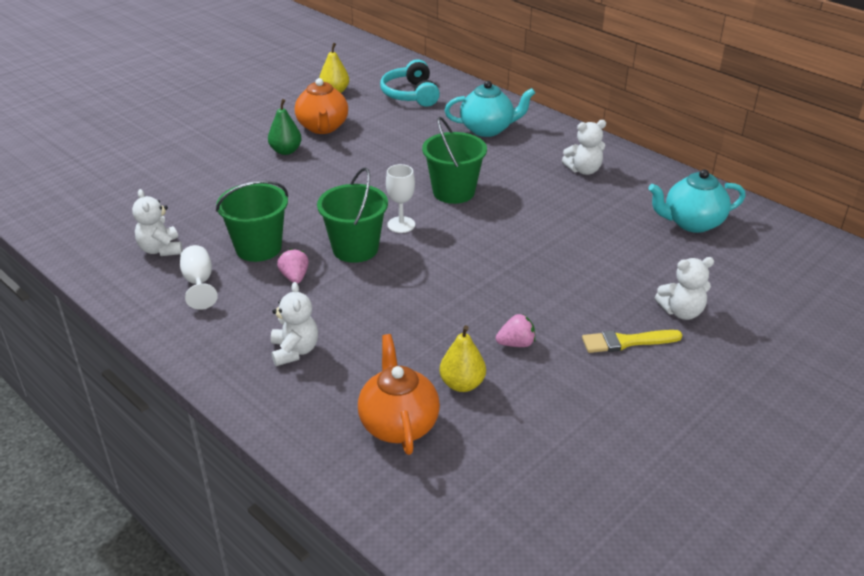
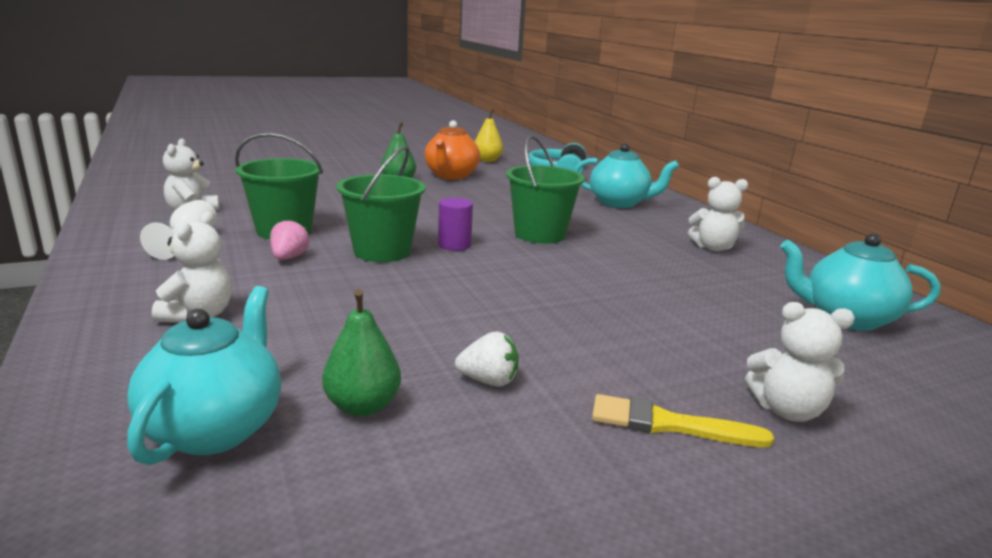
camera: 20 degrees right, 15 degrees down
orange teapot [358,334,440,455] -> turquoise teapot [127,286,281,465]
white goblet [386,164,415,233] -> purple cylinder [438,198,473,251]
yellow pear [440,325,486,392] -> green pear [322,289,401,416]
pink strawberry [496,314,535,347] -> white strawberry [455,332,519,387]

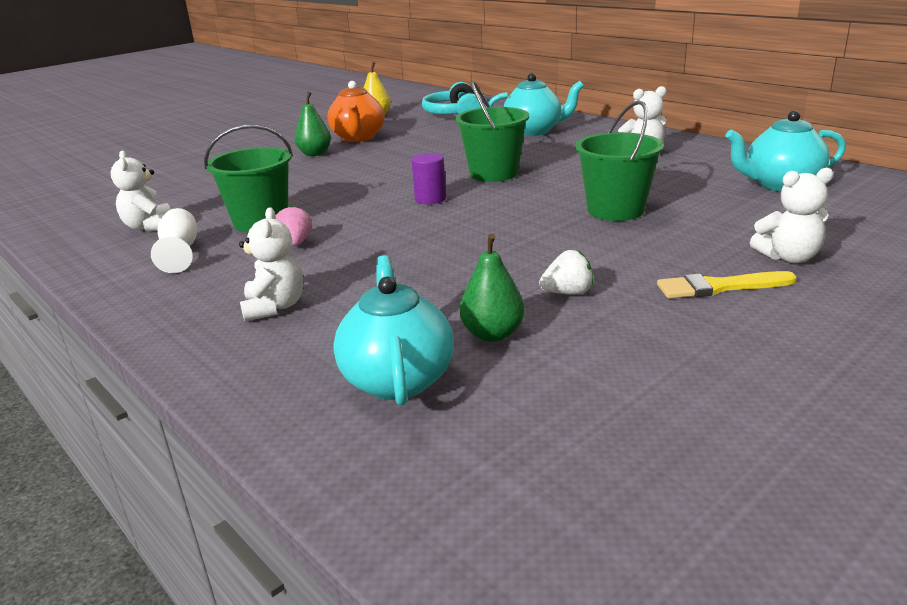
camera: 15 degrees left, 5 degrees up
green bucket [336,146,426,262] -> green bucket moved to [575,100,664,221]

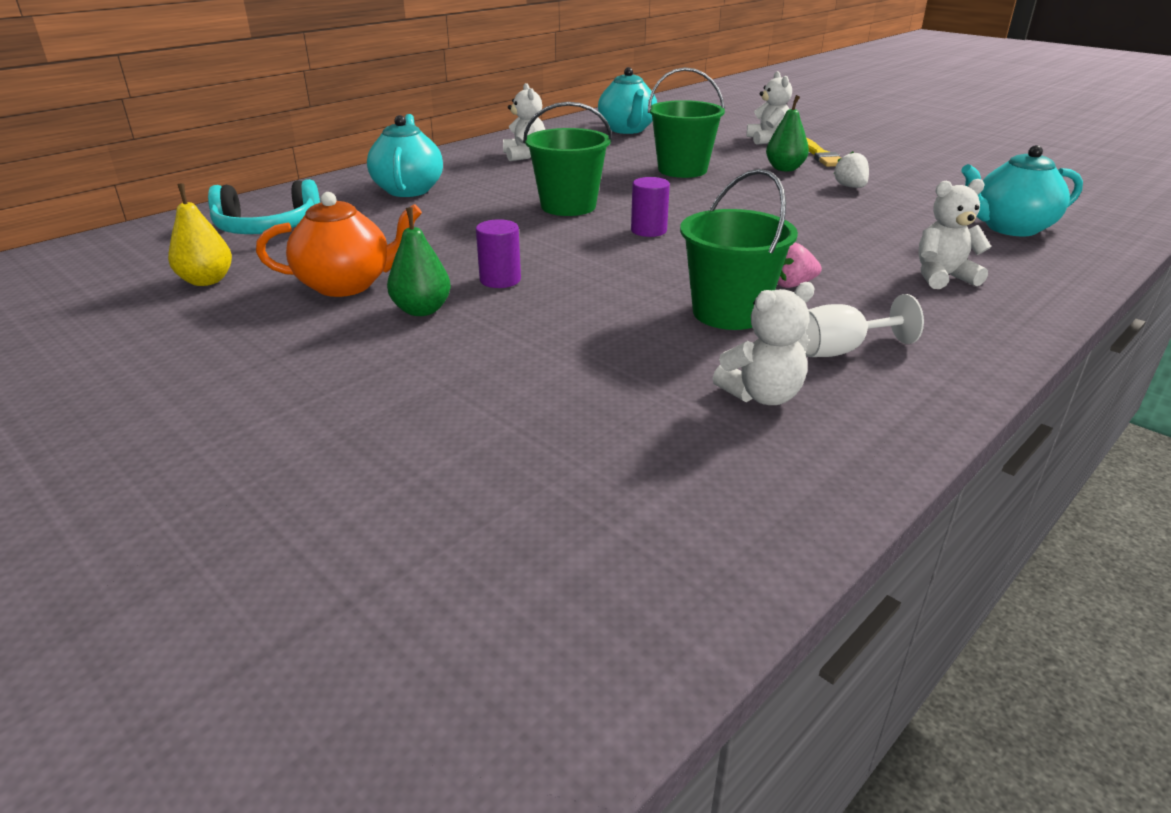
camera: 95 degrees left, 5 degrees up
green pear [459,234,525,342] -> green pear moved to [766,95,809,171]
none -> purple cylinder [476,219,521,288]

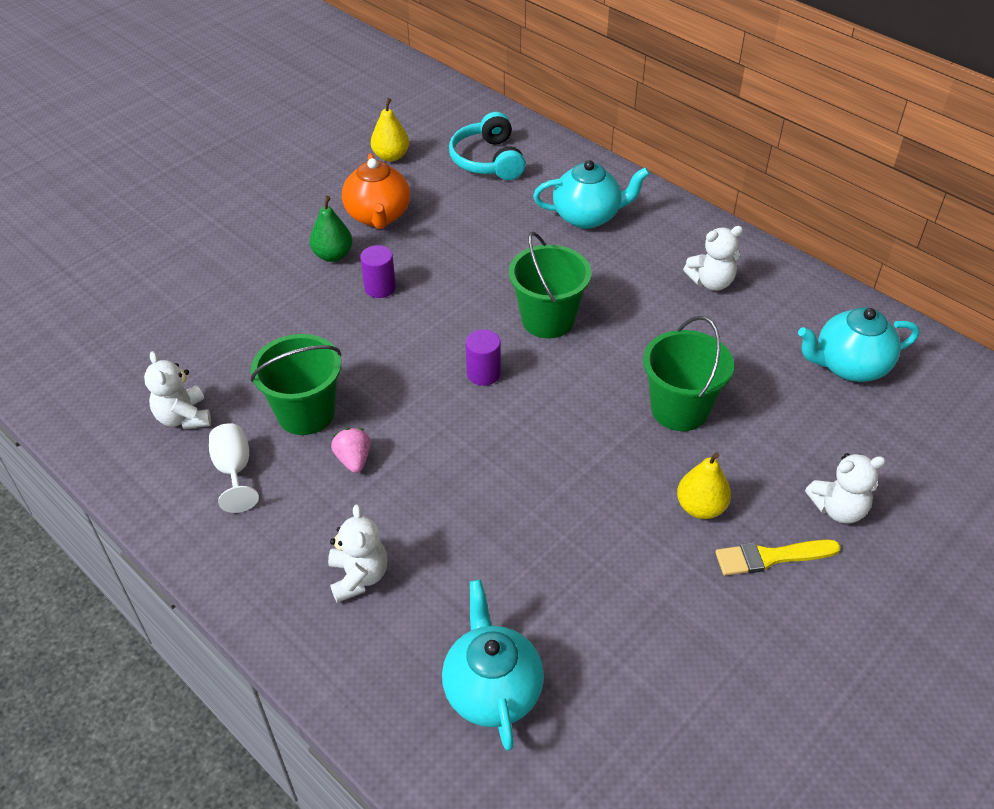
camera: 90 degrees right, 15 degrees up
green pear [766,95,809,171] -> yellow pear [677,452,731,519]
white strawberry [833,152,869,188] -> none

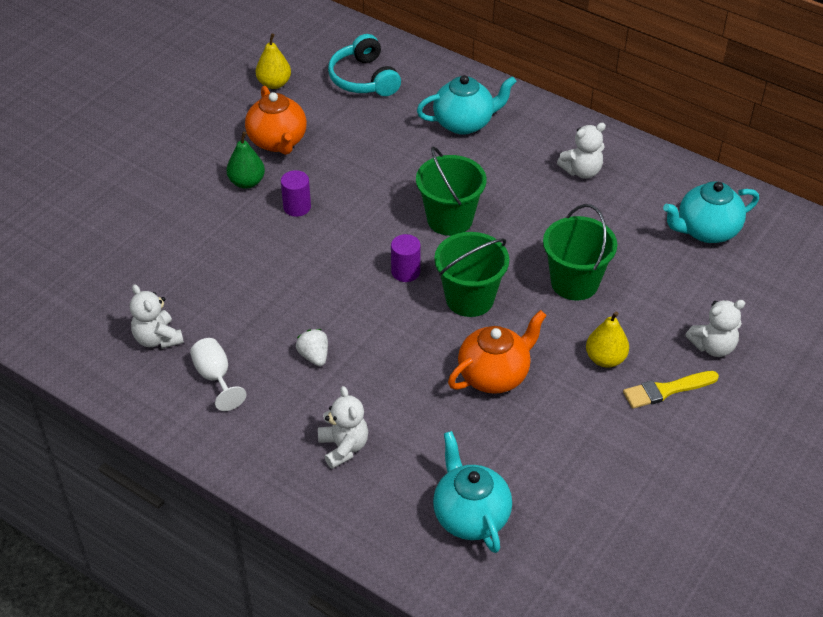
camera: 10 degrees left, 0 degrees up
green bucket [250,334,341,435] -> green bucket moved to [434,232,509,317]
pink strawberry [331,428,370,473] -> white strawberry [296,329,328,366]
none -> orange teapot [448,310,547,394]

